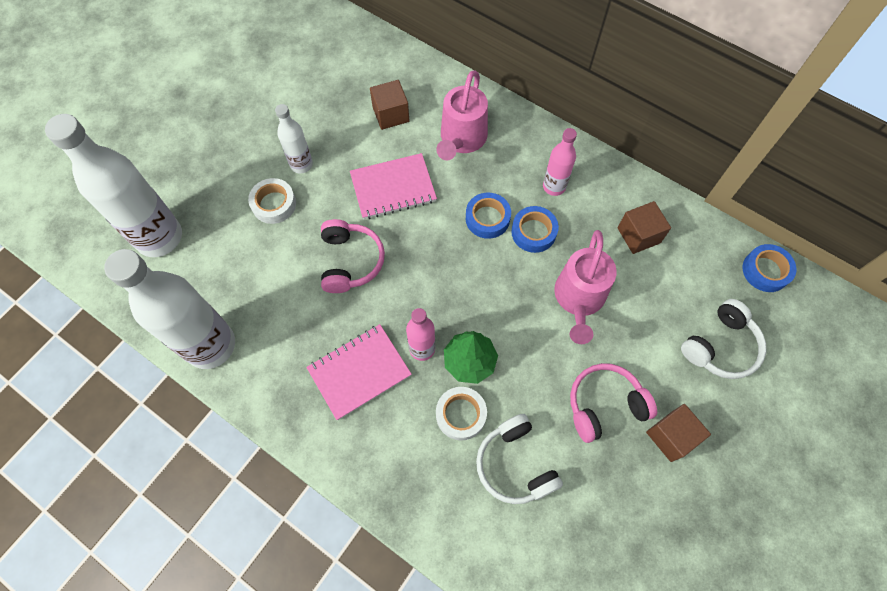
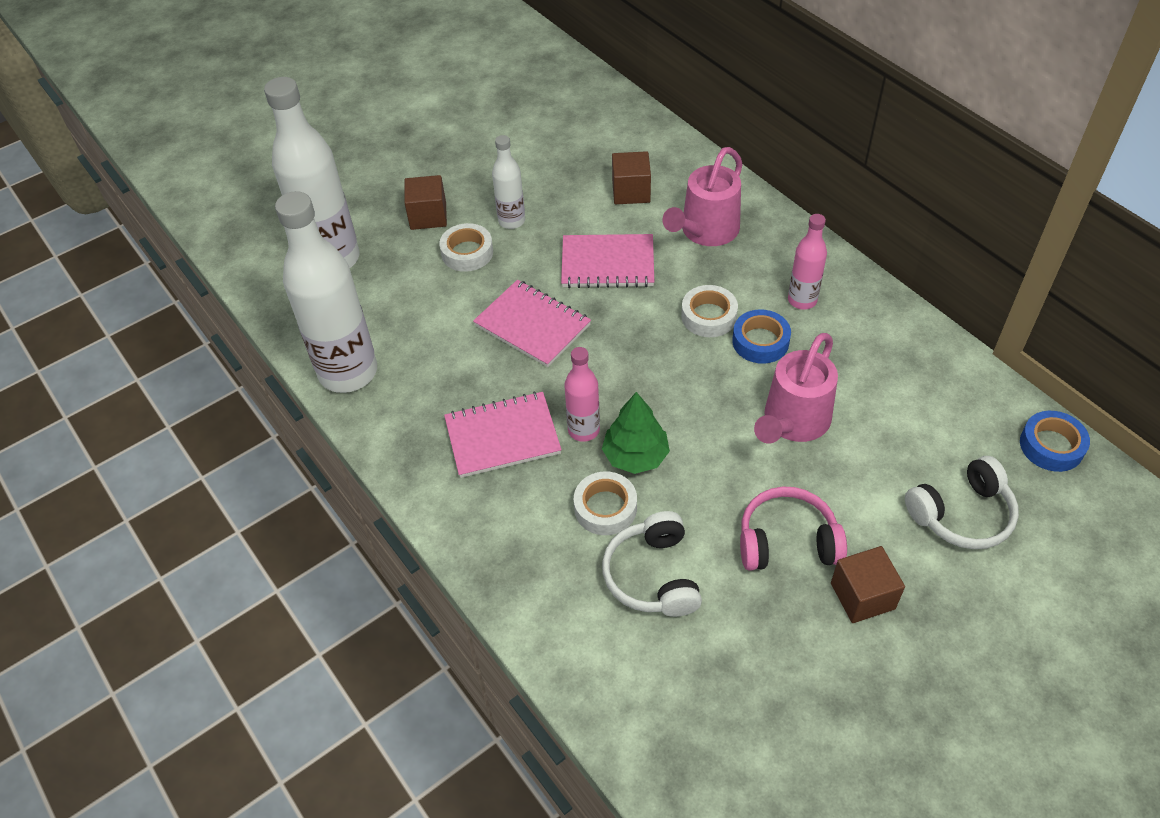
camera: 20 degrees right, 15 degrees down
pink headphones [321,219,385,293] -> pink notebook [473,280,591,367]
blue tape [466,193,511,239] -> white tape [681,285,738,337]
brown cube [618,201,671,254] -> brown cube moved to [404,175,447,230]

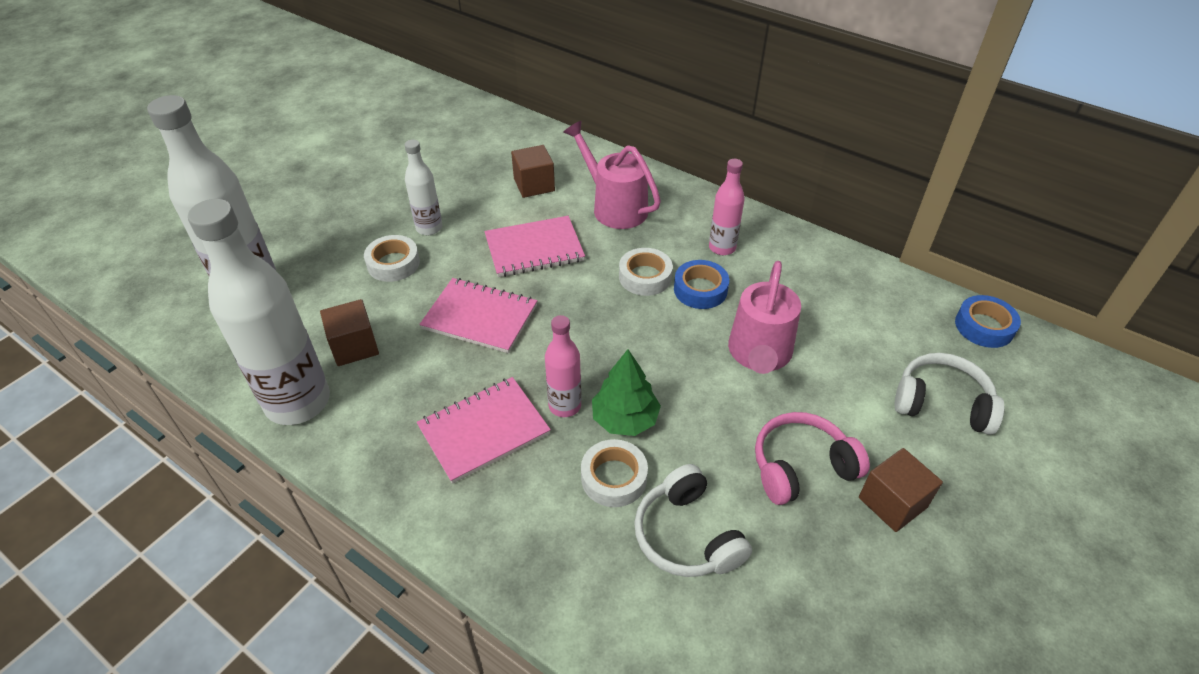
camera: 20 degrees left, 5 degrees down
brown cube [404,175,447,230] -> brown cube moved to [320,299,379,366]
pink watering can [663,147,743,246] -> pink watering can turned 120 degrees clockwise [563,121,661,229]
white headphones [905,456,1019,549] -> white headphones turned 120 degrees counterclockwise [895,353,1004,435]

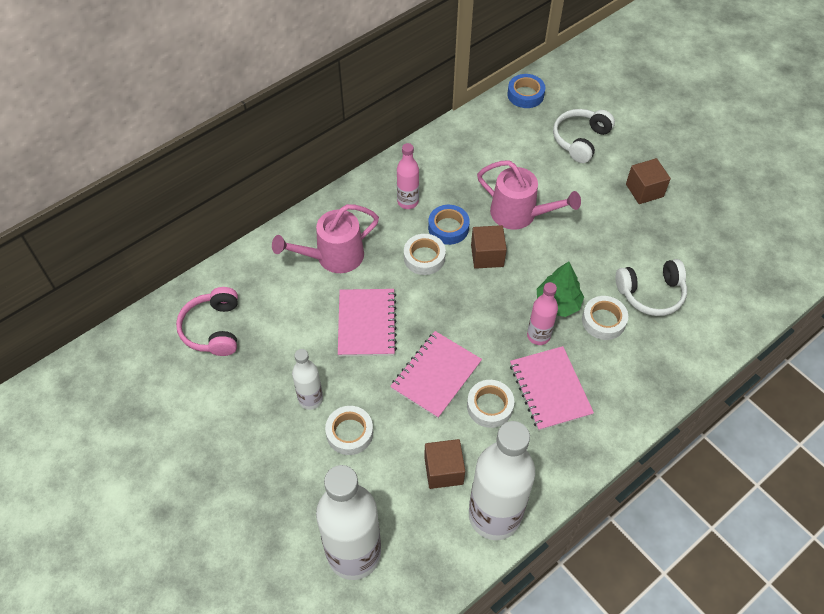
camera: 75 degrees left, 10 degrees up
brown cube [511,145,555,198] -> brown cube moved to [471,225,507,269]
pink headphones [755,412,870,505] -> pink headphones moved to [176,287,238,356]
none -> white tape [467,380,514,428]

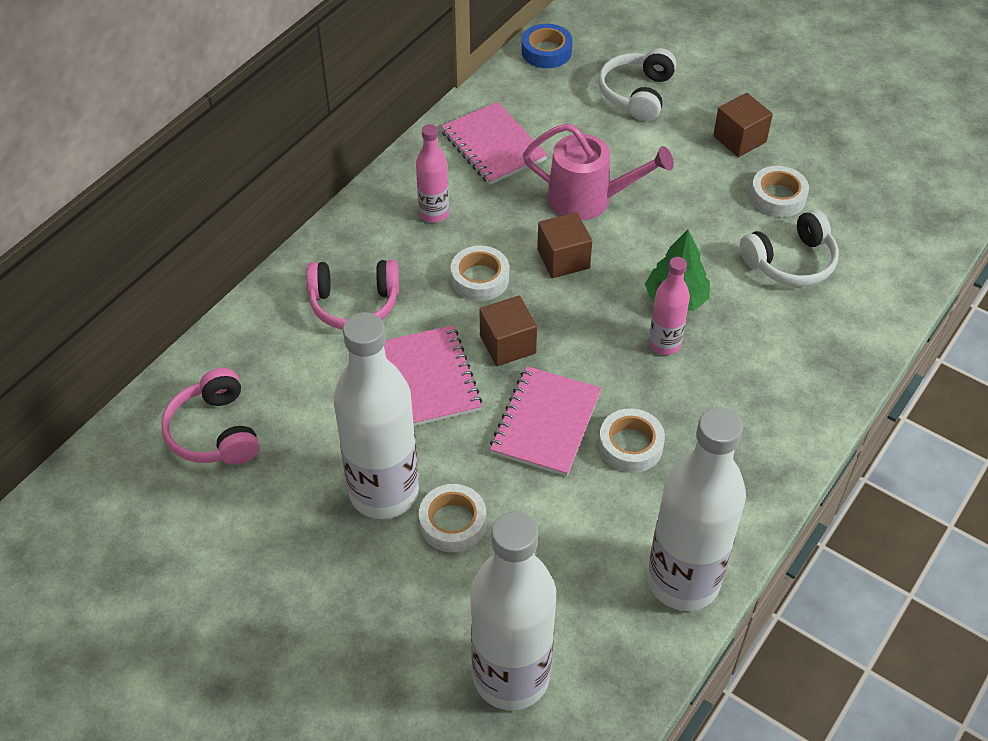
camera: 15 degrees left, 5 degrees down
pink watering can [272,204,379,273] -> pink headphones [306,260,399,330]
white bottle [292,349,323,410] -> white bottle [334,312,419,519], size x1.98
brown cube [424,439,465,489] -> brown cube moved to [480,296,537,366]
blue tape [428,205,470,245] -> none
pink notebook [510,346,594,431] -> pink notebook moved to [441,102,548,185]
white tape [582,296,628,340] -> white tape moved to [750,166,809,217]

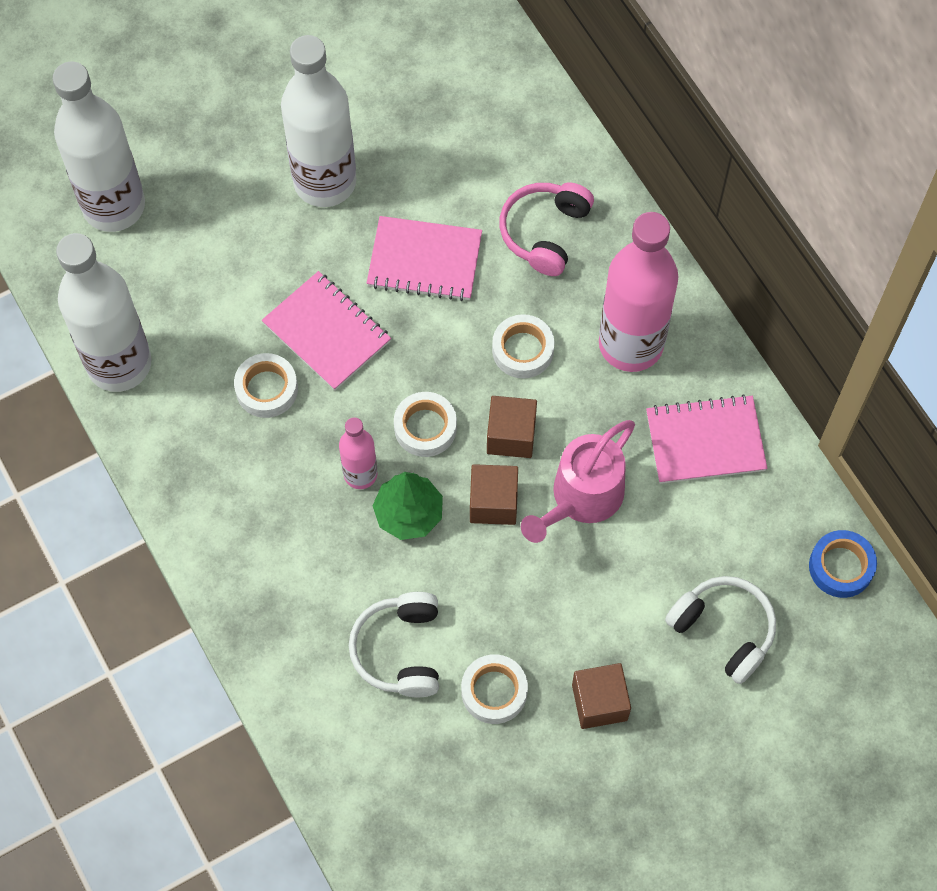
camera: 115 degrees right, 15 degrees up
pink headphones [161,368,260,465] -> none
pink bottle [416,124,449,223] -> pink bottle [599,212,678,372], size x1.98
white tape [419,484,486,552] -> white tape moved to [394,392,457,457]
brown cube [480,296,537,366] -> brown cube moved to [470,464,518,525]

